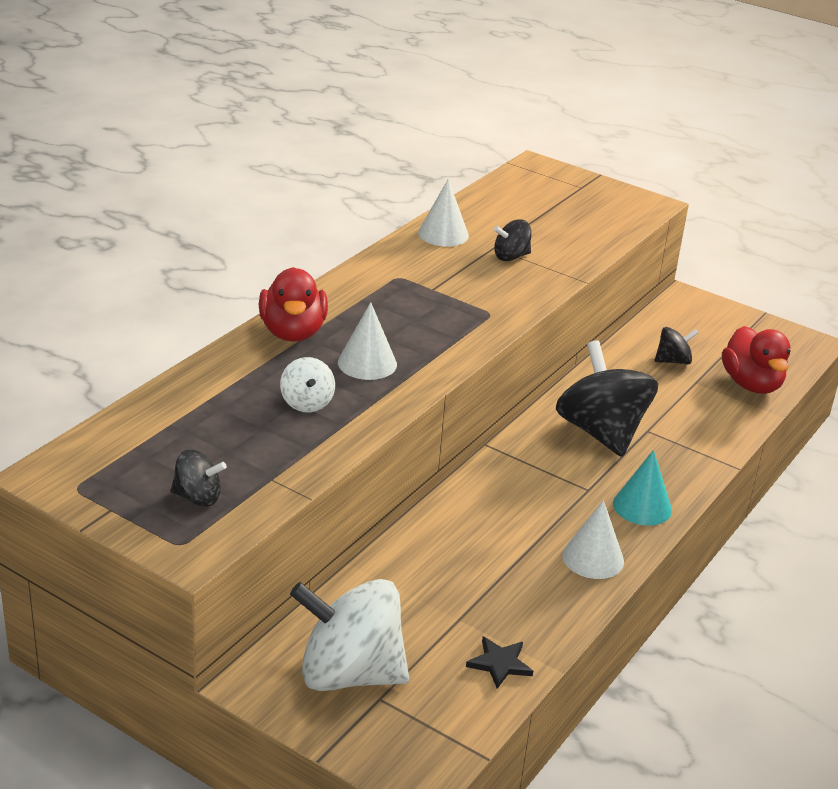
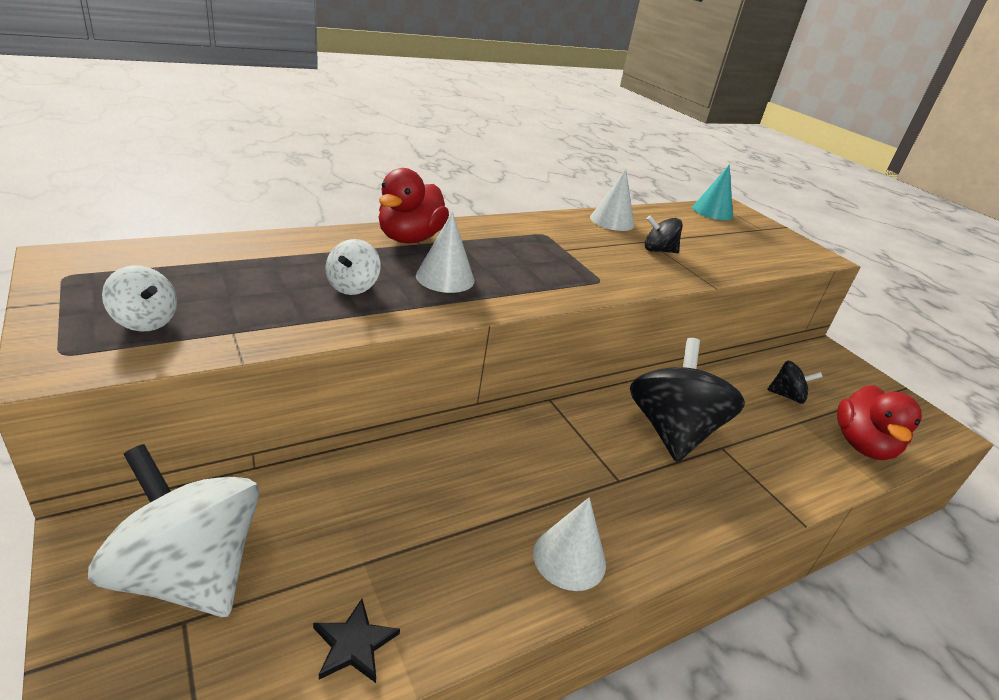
camera: 25 degrees right, 0 degrees up
black spinning top [171,449,227,507] -> white spinning top [102,265,177,331]
turquoise cone [613,450,672,526] -> turquoise cone moved to [692,164,733,220]

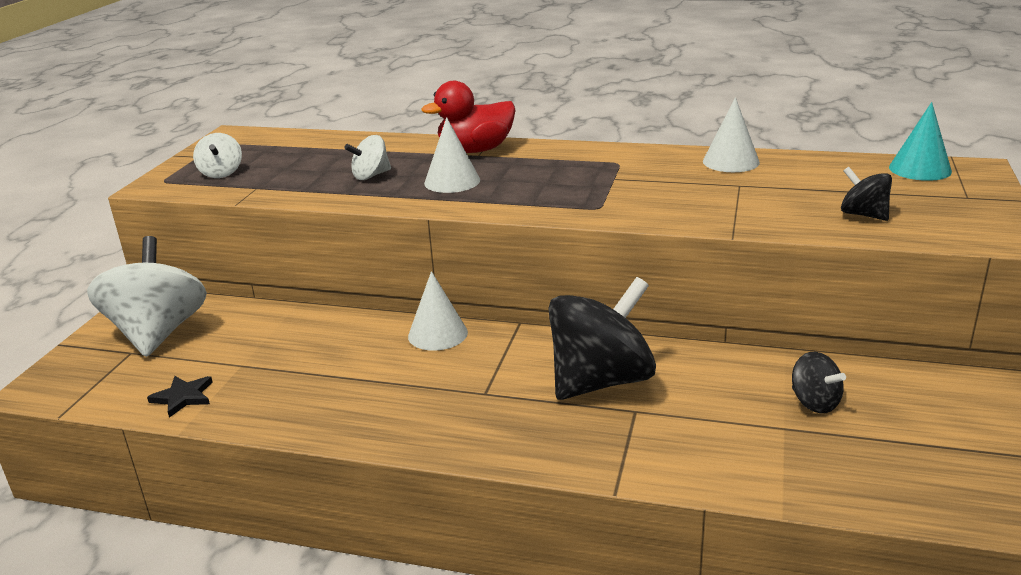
camera: 50 degrees right, 5 degrees down
white cone [533,497,606,591] -> white cone moved to [408,271,468,351]
black spinning top [645,215,683,253] -> black spinning top moved to [841,167,892,221]
red duck [837,385,922,460] -> none

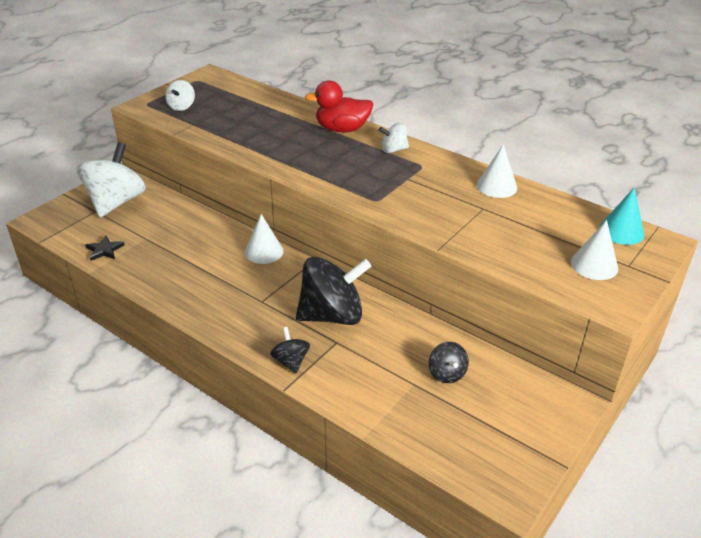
camera: 20 degrees right, 10 degrees up
white spinning top [344,135,391,180] -> white spinning top moved to [379,123,409,153]
white cone [424,117,480,193] -> white cone moved to [571,220,618,280]
black spinning top [841,167,892,221] -> black spinning top moved to [270,327,310,373]

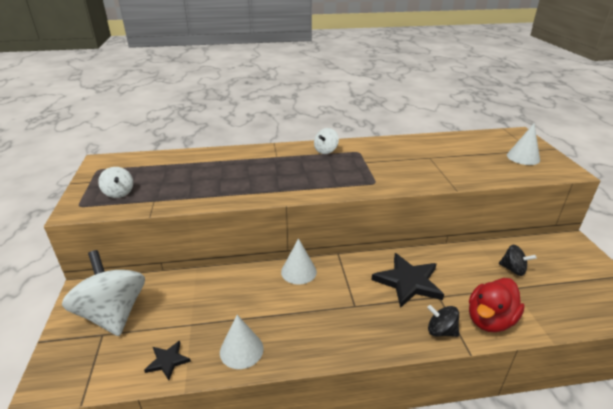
camera: 45 degrees left, 5 degrees down
black spinning top [296,257,372,325] -> black star [371,253,444,308]
red duck [305,80,374,132] -> red duck moved to [469,278,525,332]
white cone [477,144,517,198] -> white cone moved to [220,315,264,369]
turquoise cone [599,187,644,245] -> none

